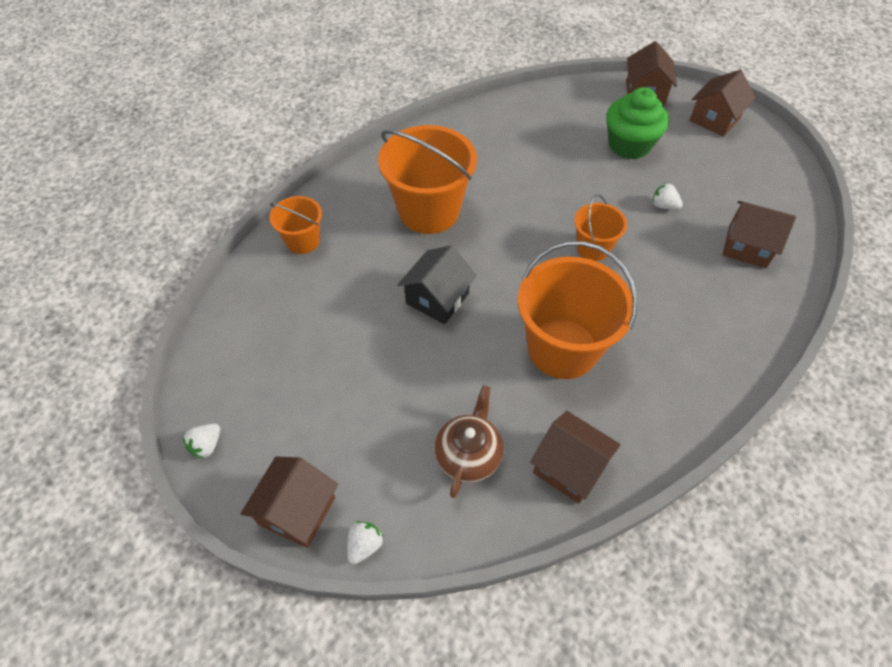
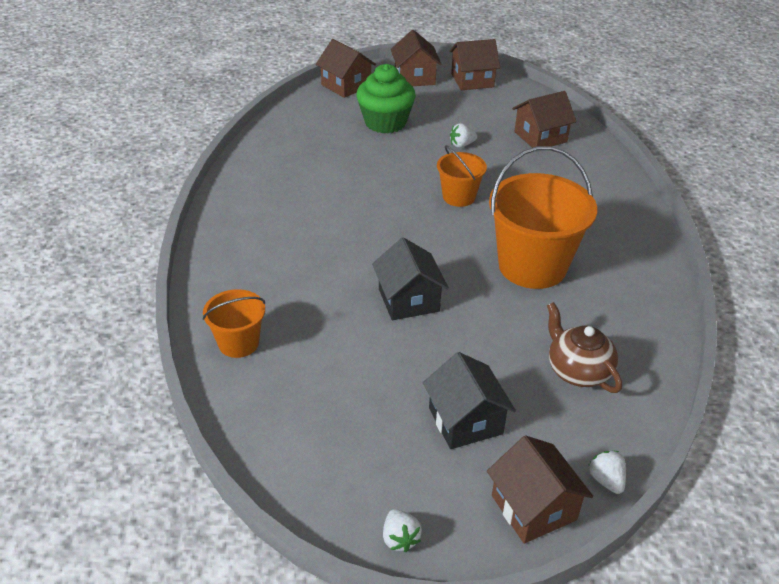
camera: 50 degrees left, 15 degrees down
orange bucket [378,125,477,234] -> none
brown house [530,411,621,504] -> brown house moved to [449,39,500,90]
none -> black house [423,352,516,449]

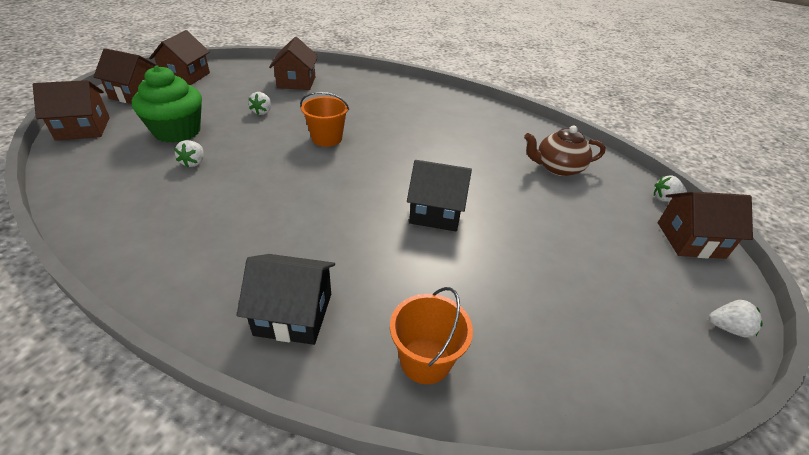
camera: 65 degrees left, 0 degrees up
black house [423,352,516,449] -> black house moved to [237,254,335,345]
orange bucket [489,146,597,289] -> none
none -> white strawberry [174,140,204,167]

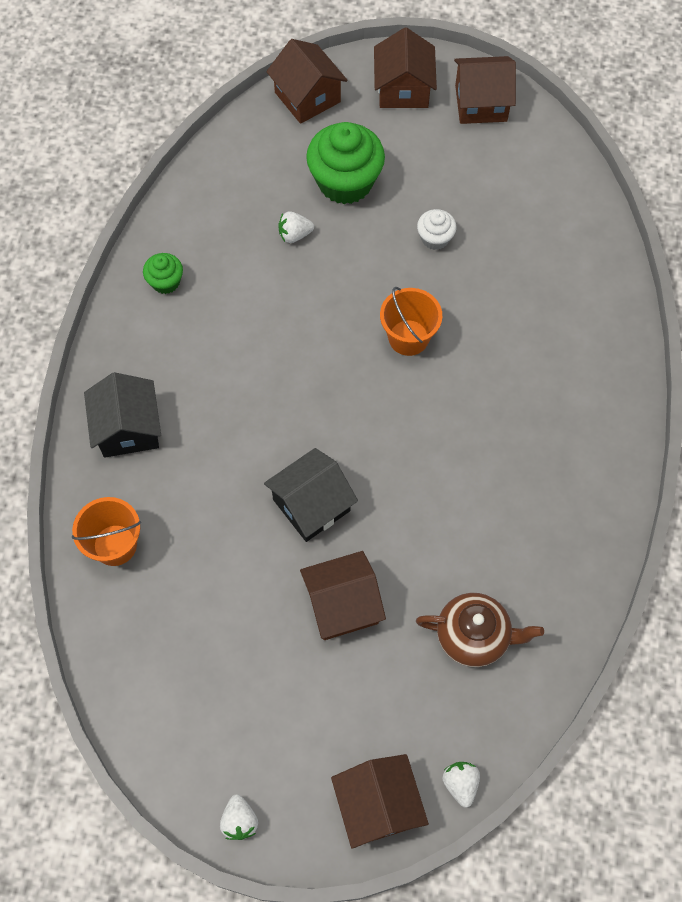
camera: 75 degrees right, 25 degrees up
white strawberry [248,92,271,115] -> white cupcake [417,209,457,250]
brown house [269,37,318,90] -> brown house moved to [300,551,386,640]
black house [407,160,472,231] -> black house turned 60 degrees clockwise [264,448,358,542]
brown teapot [524,125,606,176] -> brown teapot turned 120 degrees clockwise [416,593,544,667]
none -> green cupcake [143,253,183,294]

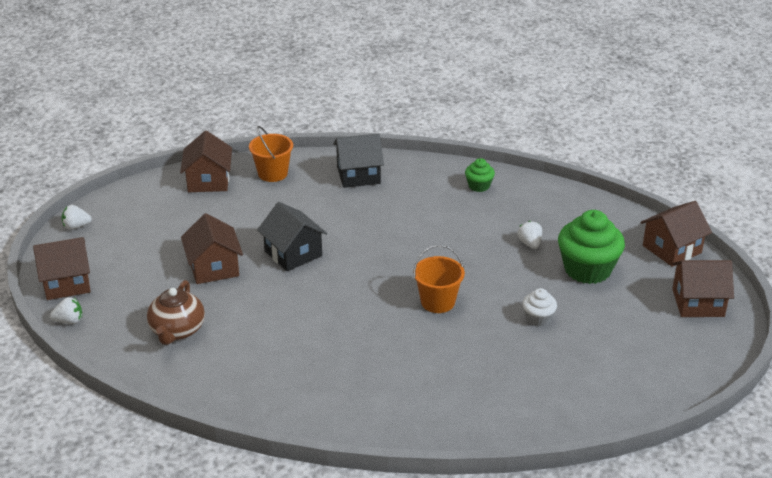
camera: 90 degrees right, 30 degrees down
brown house [454,56,516,124] -> brown house moved to [180,130,232,192]

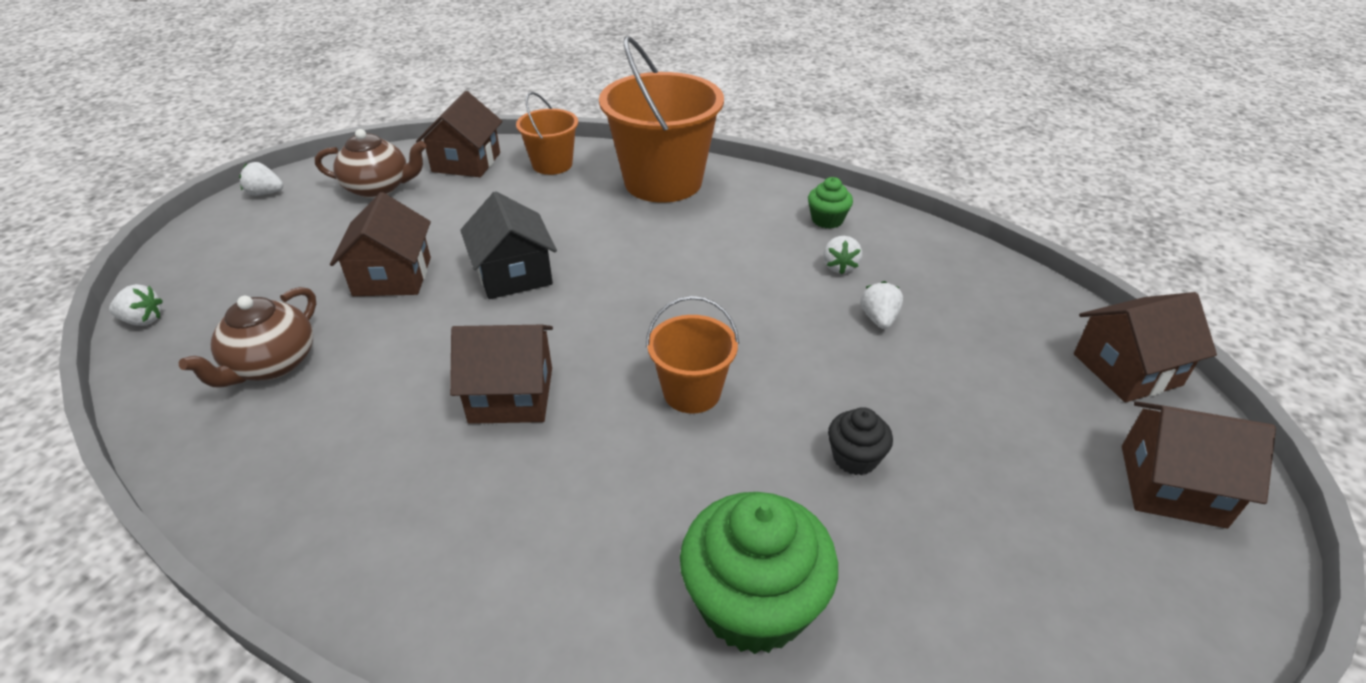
camera: 15 degrees right, 5 degrees up
brown house [33,237,91,300] -> brown house moved to [450,325,553,424]
black house [333,134,384,188] -> orange bucket [599,36,724,203]
white cupcake [522,288,557,326] -> black cupcake [828,407,893,475]
green cupcake [558,210,625,284] -> green cupcake moved to [680,492,838,654]
none -> brown teapot [315,129,427,198]
none -> white strawberry [823,236,862,275]

